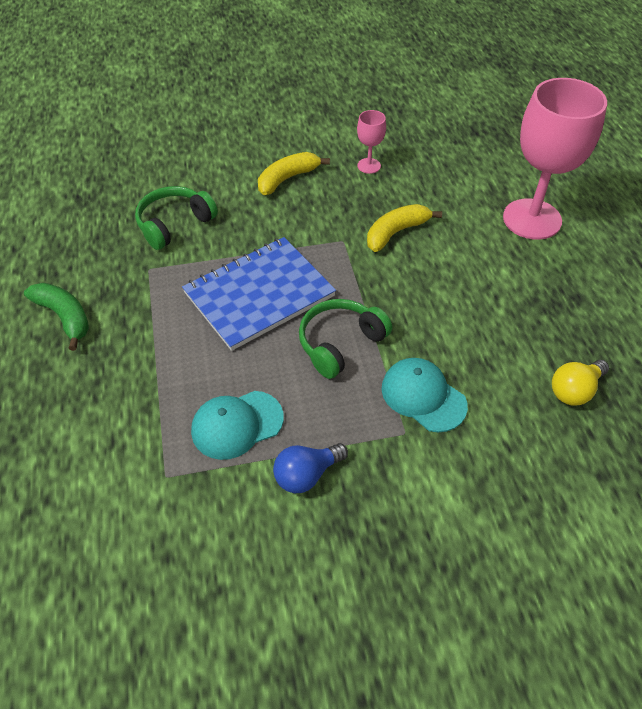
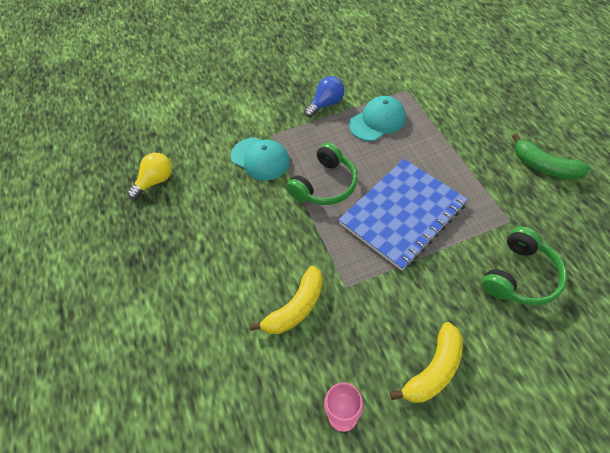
camera: 175 degrees right, 5 degrees up
pink goblet [503,78,607,240] -> none

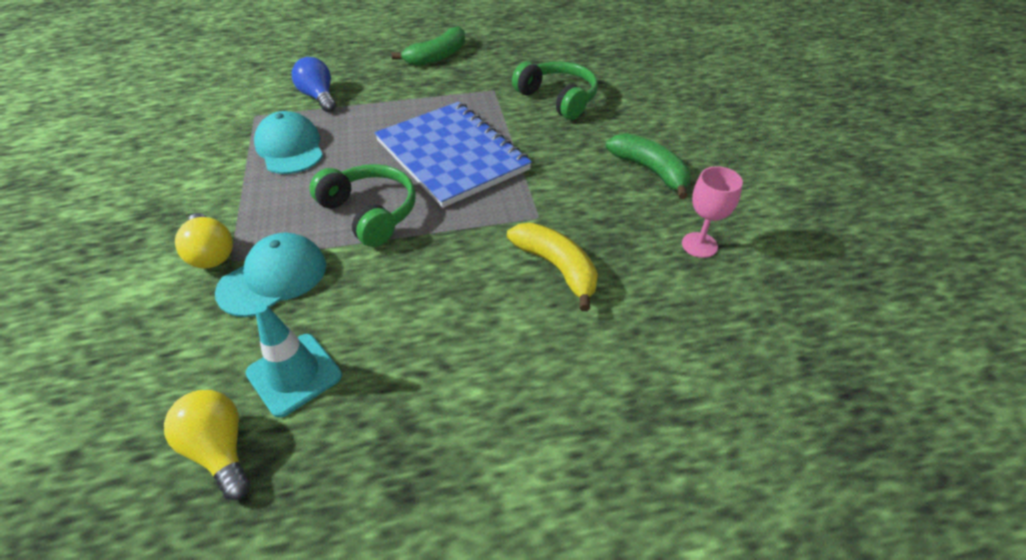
camera: 85 degrees left, 10 degrees down
blue light bulb [304,76,345,118] -> blue light bulb moved to [292,57,336,112]
yellow banana [390,322,463,403] -> green banana [606,133,690,199]
none -> yellow light bulb [175,213,233,269]
none -> turquoise traffic cone [246,303,342,418]

